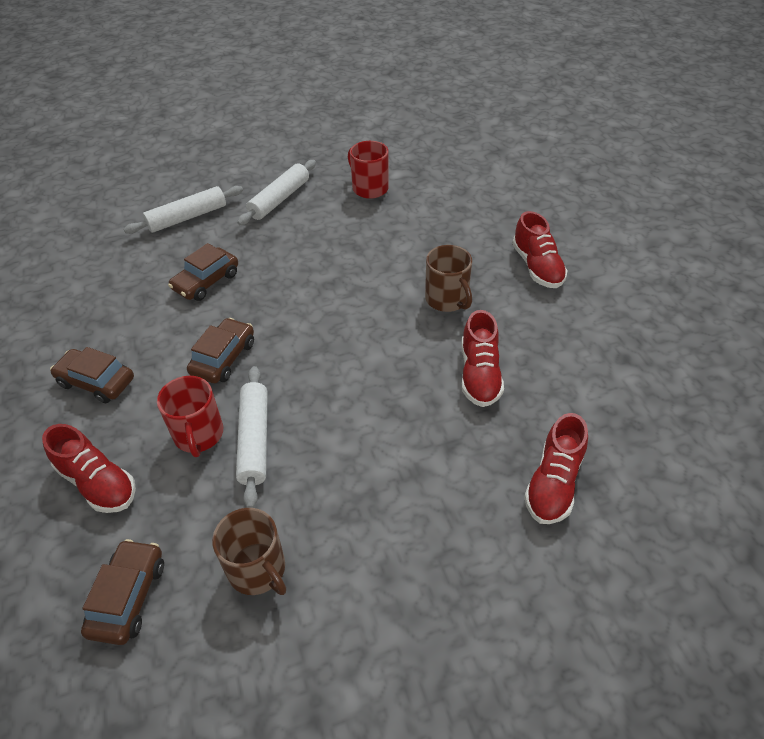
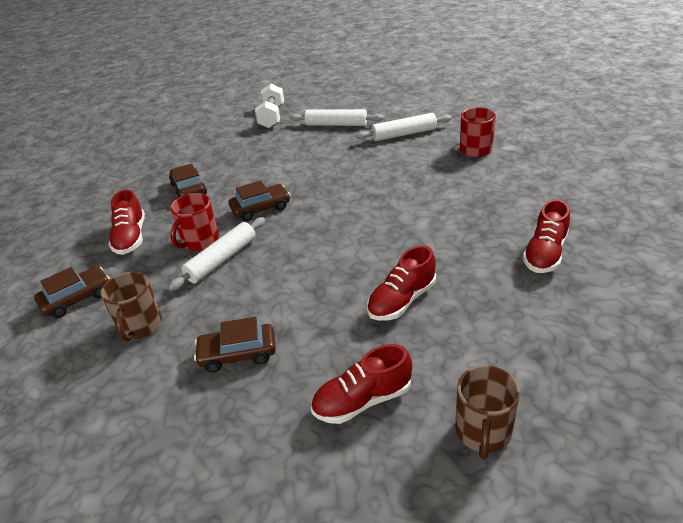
camera: 45 degrees right, 10 degrees down
brown car [168,243,238,301] -> brown car moved to [194,317,276,373]
brown mug [425,245,472,312] -> brown mug moved to [455,365,520,460]
none -> white dumbbell [255,84,284,128]

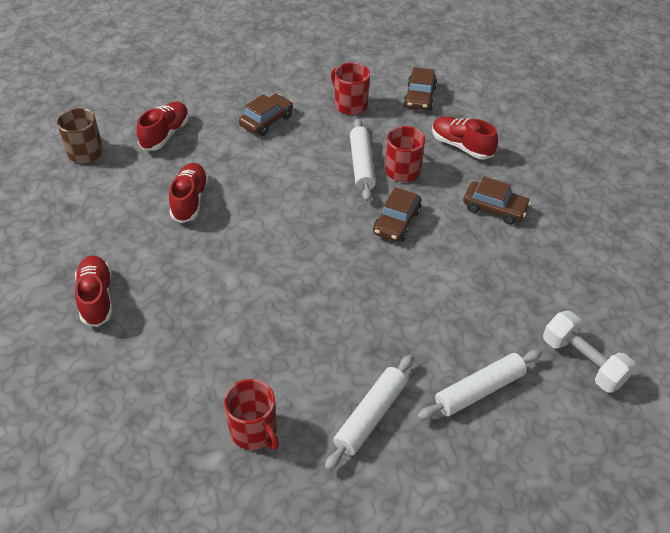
camera: 135 degrees right, 10 degrees up
brown mug [101,272,162,342] -> red mug [331,63,370,115]

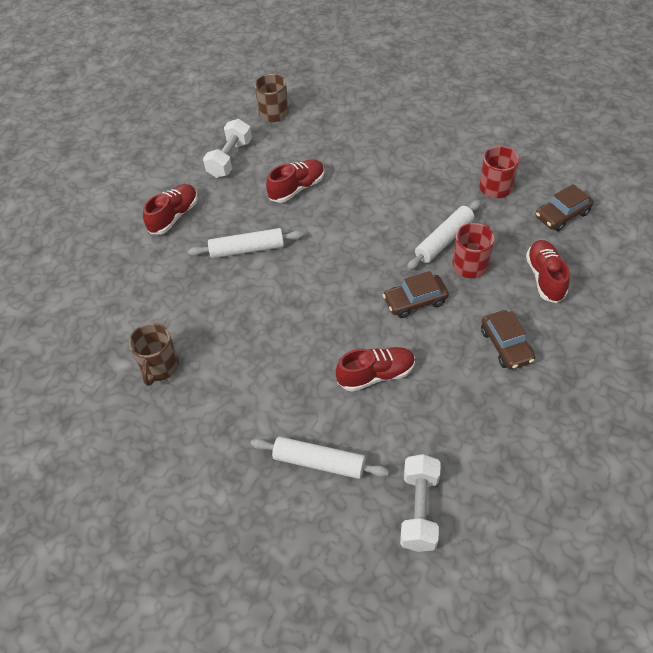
camera: 50 degrees right, 5 degrees up
red shoe [137,101,189,151] -> red shoe moved to [336,347,415,392]
red mug [224,379,279,450] -> brown mug [129,323,179,386]
brown car [239,94,293,136] -> none
white rolling pin [325,355,413,471] -> white rolling pin moved to [188,228,303,259]
none -> white dumbbell [203,119,252,178]

